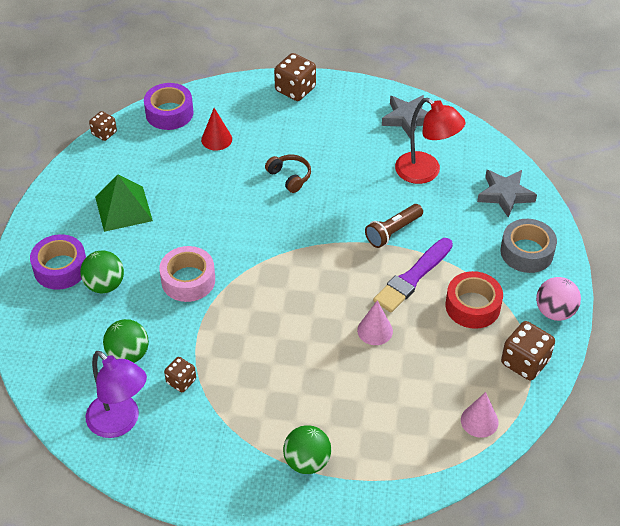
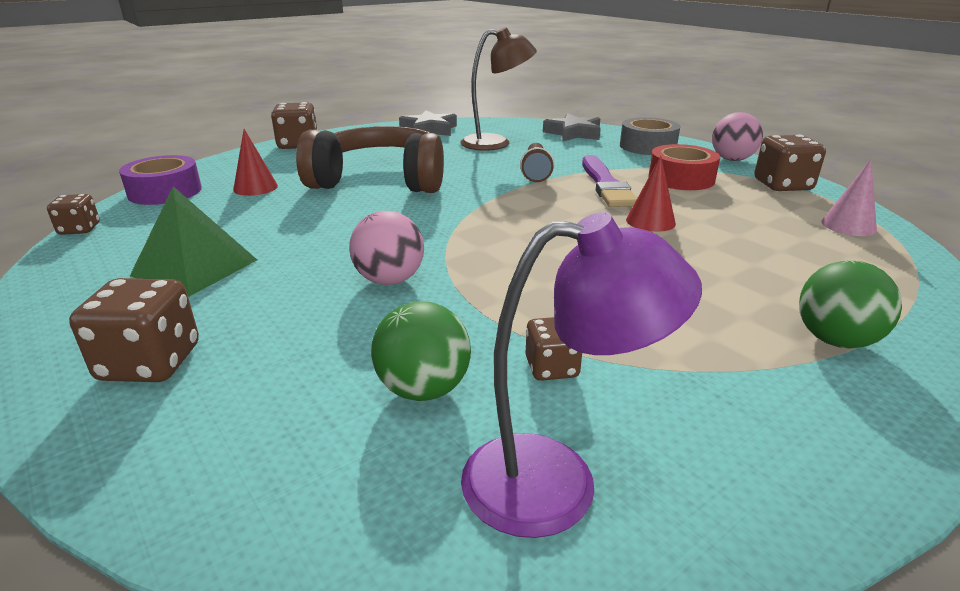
camera: 45 degrees left, 20 degrees down
purple tape [30,234,86,290] -> brown dice [69,278,199,382]
green ball [80,250,124,293] -> none
pink tape [159,246,215,302] -> pink ball [349,211,424,285]
brown headphones [265,155,311,193] -> brown headphones [296,126,444,193], size x2.41
pink cone [357,300,393,345] -> red cone [626,156,676,232]
red lamp [395,98,465,184] -> brown lamp [460,27,537,151]

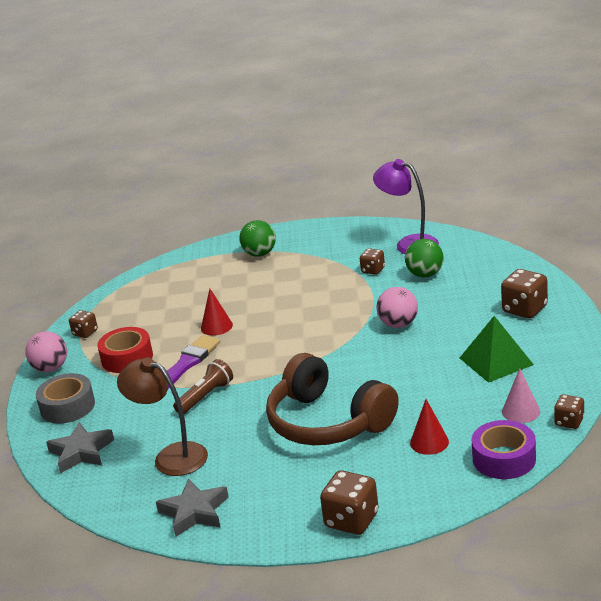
camera: 140 degrees left, 0 degrees up
brown dice [754,134,826,191] -> brown dice [69,310,98,338], size x0.60
pink cone [821,159,877,236] -> pink cone moved to [502,368,540,423]

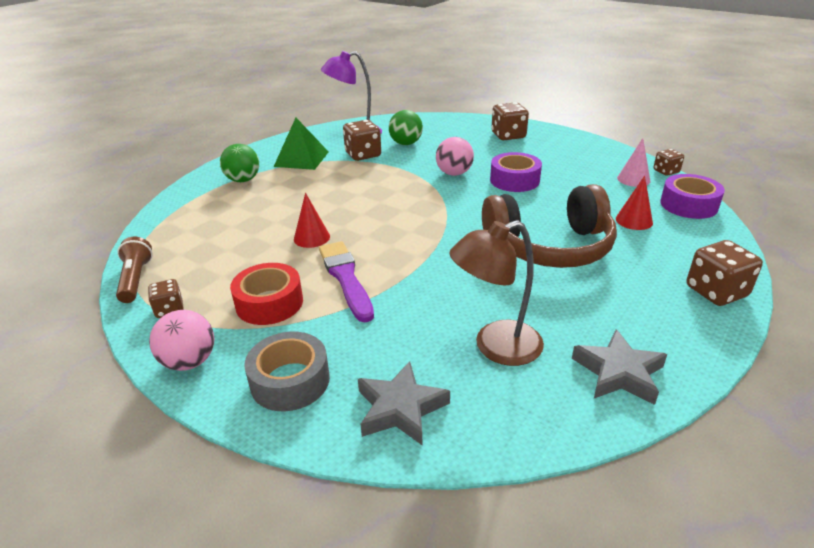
camera: 55 degrees left, 5 degrees up
brown flashlight [173,359,233,414] -> brown flashlight moved to [116,237,153,303]
brown dice [360,248,385,275] -> brown dice [343,120,381,161], size x1.67
green pyramid [460,316,534,383] -> green pyramid moved to [274,118,328,170]
none -> purple tape [490,152,542,192]

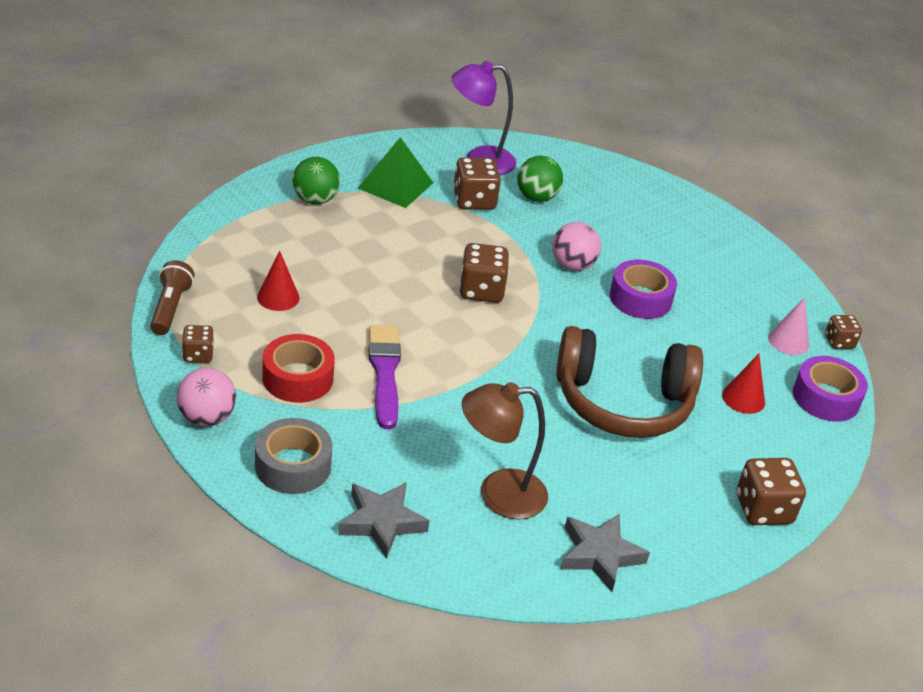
camera: 10 degrees right, 5 degrees up
red cone [294,193,330,248] -> red cone moved to [257,250,300,311]
brown dice [491,102,529,140] -> brown dice moved to [459,243,509,303]

